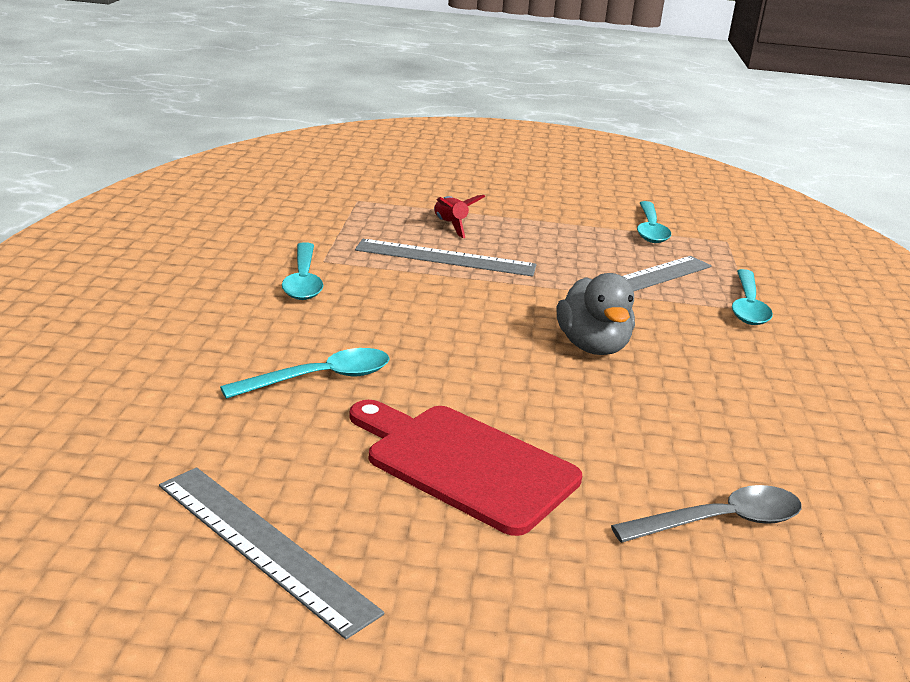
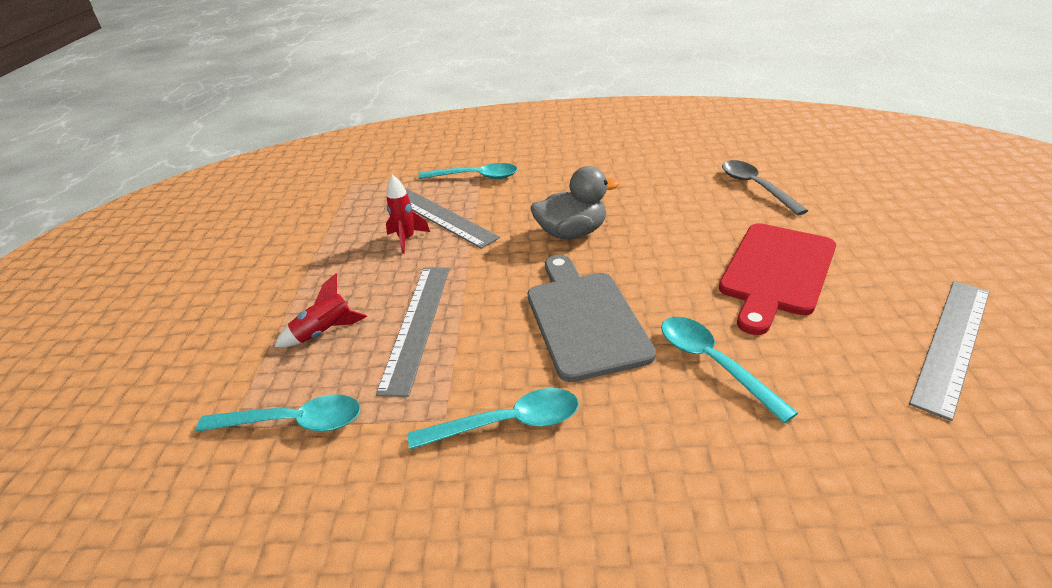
camera: 90 degrees left, 10 degrees up
turquoise spoon [637,201,671,243] -> turquoise spoon moved to [196,394,360,432]
none -> red rocket [386,175,430,254]
none -> grey cutting board [527,255,656,382]

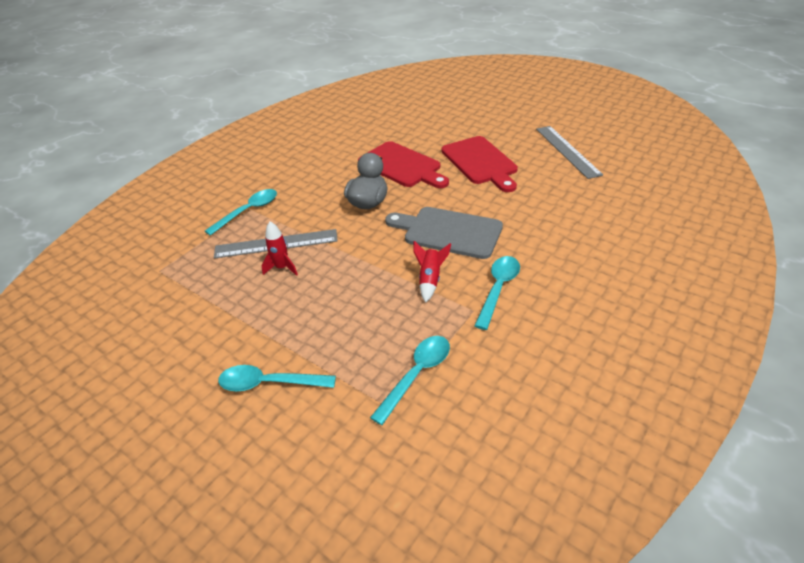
camera: 55 degrees left, 5 degrees up
red rocket [274,273,367,347] -> red rocket moved to [413,241,451,303]
grey ruler [376,267,450,397] -> none
turquoise spoon [661,317,798,424] -> turquoise spoon moved to [218,365,336,391]
grey spoon [722,160,808,216] -> none
none -> red cutting board [358,141,449,188]

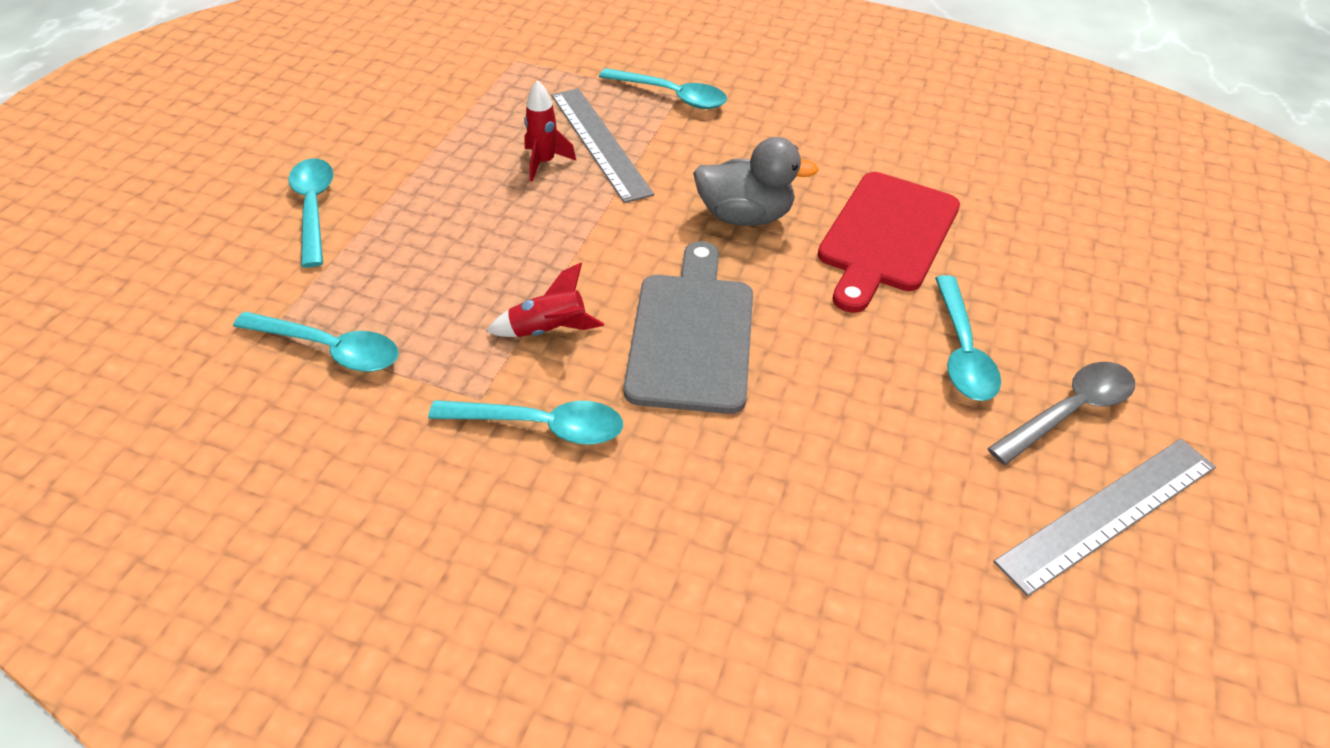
camera: 70 degrees right, 5 degrees up
red cutting board [442,136,518,192] -> turquoise spoon [935,275,1001,401]
none -> grey spoon [987,362,1135,465]

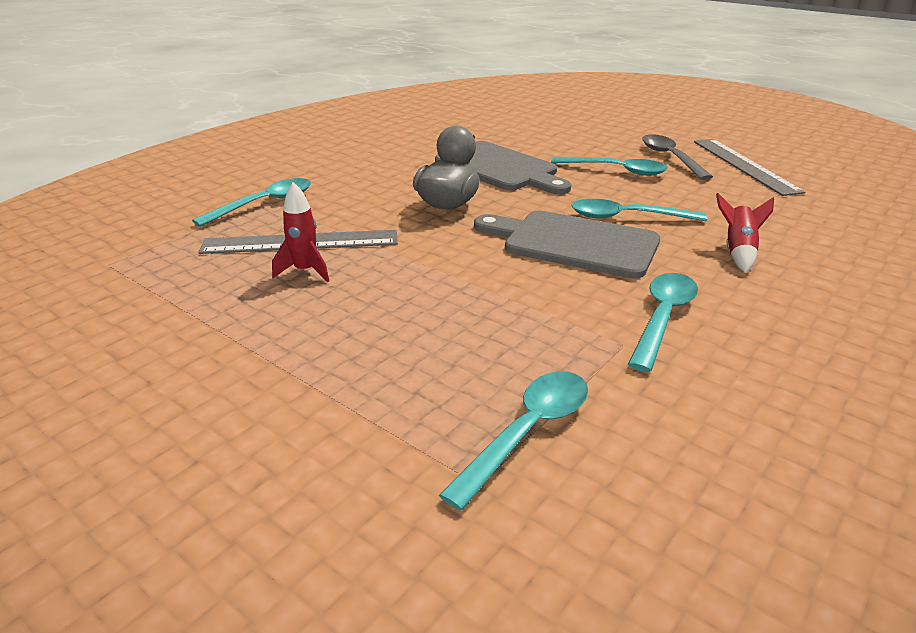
camera: 70 degrees left, 15 degrees down
turquoise spoon [288,158,334,268] -> turquoise spoon moved to [571,199,708,221]
red rocket [486,263,604,337] -> red rocket moved to [716,193,774,273]
red cutting board [818,172,960,313] -> grey cutting board [435,141,571,194]

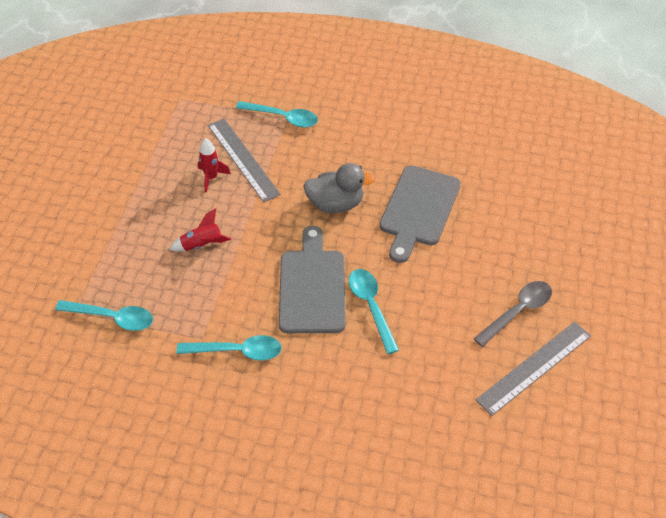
camera: 65 degrees right, 20 degrees up
turquoise spoon [551,157,668,176] -> none
red rocket [716,193,774,273] -> red rocket moved to [169,208,232,252]

